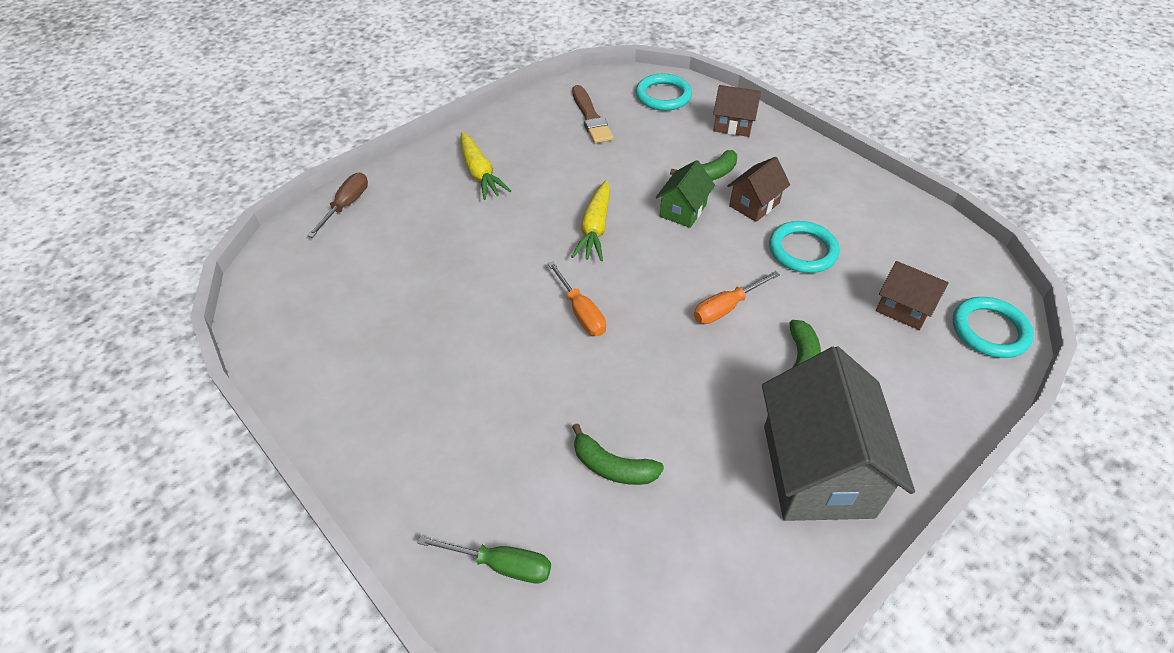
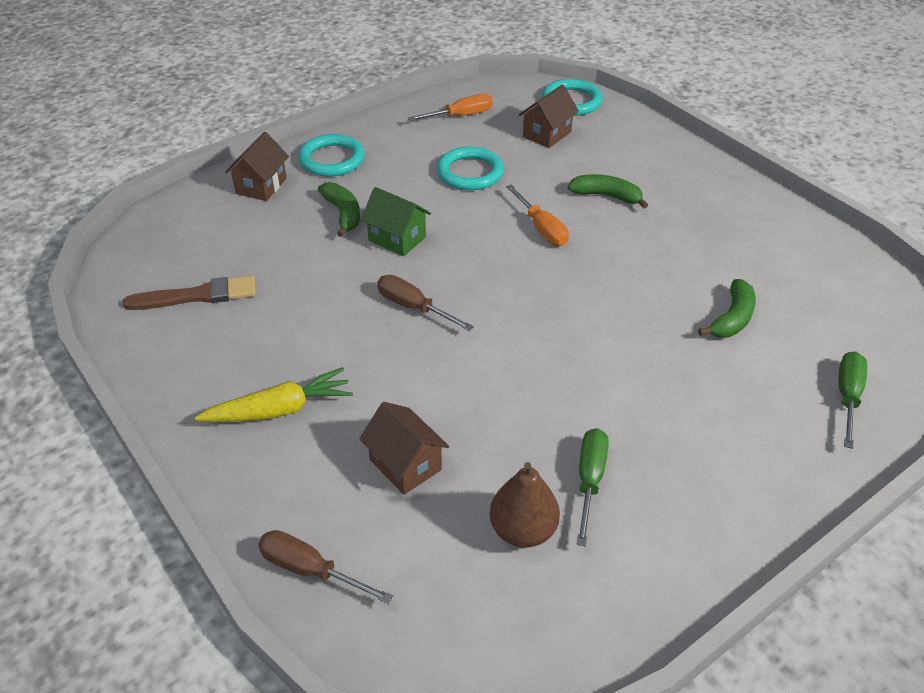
camera: 85 degrees left, 5 degrees down
orange screwdriver [547,261,606,336] -> orange screwdriver moved to [408,94,493,121]
yellow carrot [571,180,610,261] -> brown screwdriver [377,275,474,331]
turquoise ring [636,74,692,111] -> turquoise ring moved to [298,134,365,176]
brown house [727,157,790,222] -> brown house moved to [359,402,449,495]
grey house [762,346,915,521] -> none
none -> brown pear [490,462,560,548]
none -> green screwdriver [576,428,609,546]

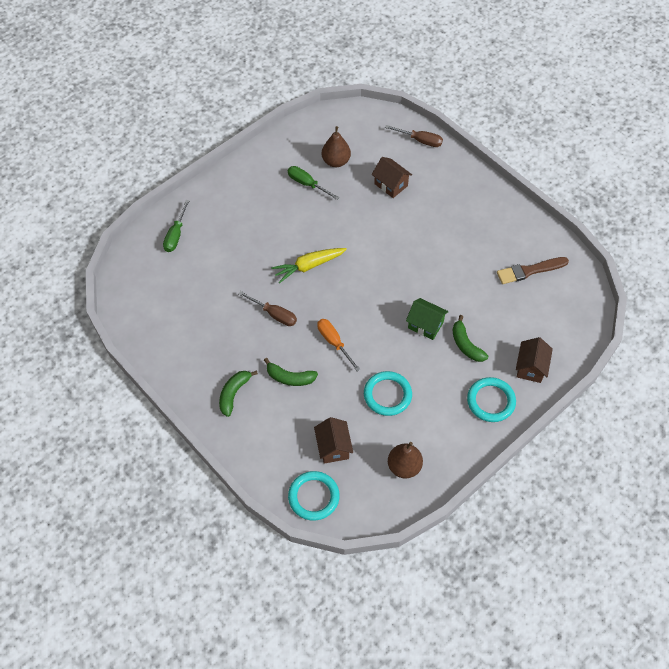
camera: 175 degrees right, 15 degrees up
yellow carrot [195,367,353,422] -> yellow carrot moved to [271,248,347,283]
brown screwdriver [377,275,474,331] -> brown screwdriver moved to [238,291,297,326]
orange screwdriver [408,94,493,121] -> brown pear [388,442,423,478]
brown house [519,84,579,148] -> brown house turned 45 degrees counterclockwise [314,417,353,464]
green screwdriver [576,428,609,546] -> green screwdriver turned 120 degrees clockwise [288,166,340,200]
green banana [698,279,756,337] -> green banana moved to [219,370,258,417]

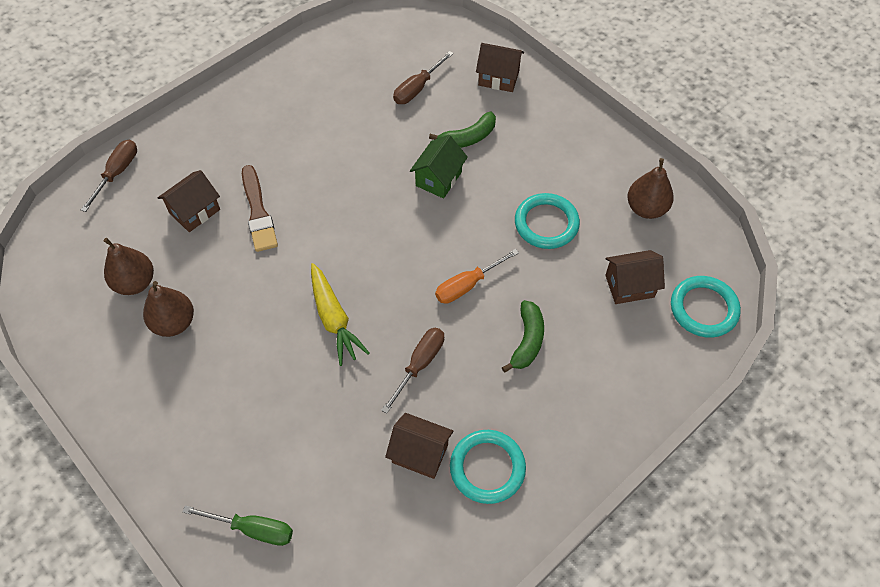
camera: 90 degrees left, 0 degrees up
green banana [219,370,258,417] -> none
green screwdriver [288,166,340,200] -> brown pear [143,281,194,337]
turquoise ring [467,377,516,422] -> turquoise ring moved to [450,430,526,504]
brown brush [497,257,569,284] -> brown brush moved to [242,165,278,252]
none -> brown house [385,413,453,479]
none -> brown screwdriver [393,51,454,104]

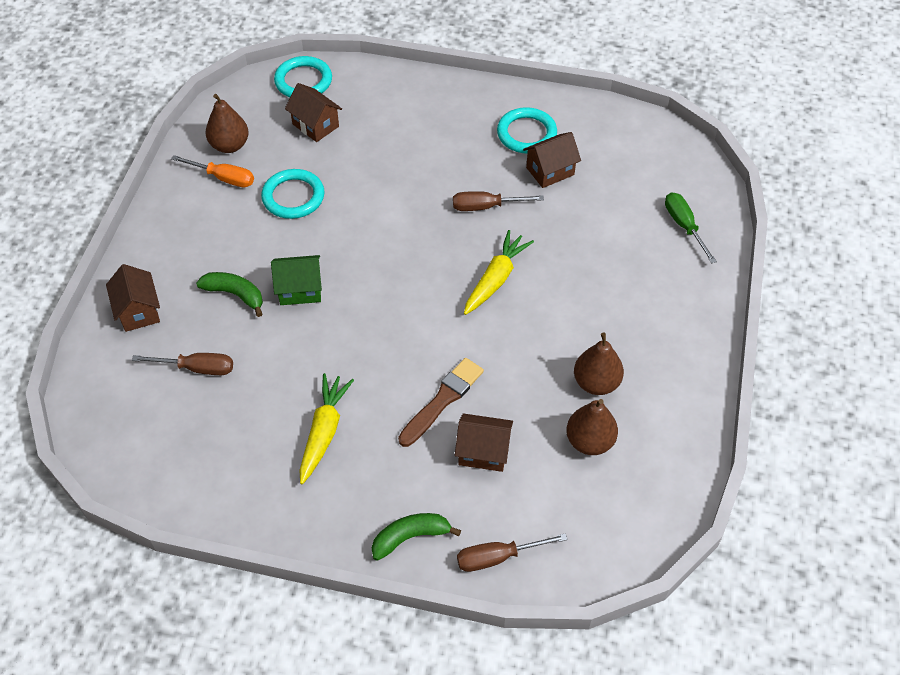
camera: 125 degrees left, 5 degrees down
brown house [385,413,453,479] -> brown house turned 75 degrees clockwise [523,132,581,188]
orange screwdriver [435,249,519,304] -> orange screwdriver moved to [171,155,254,188]
green banana [502,300,544,373] -> green banana moved to [372,513,461,561]
none -> yellow carrot [299,373,354,484]

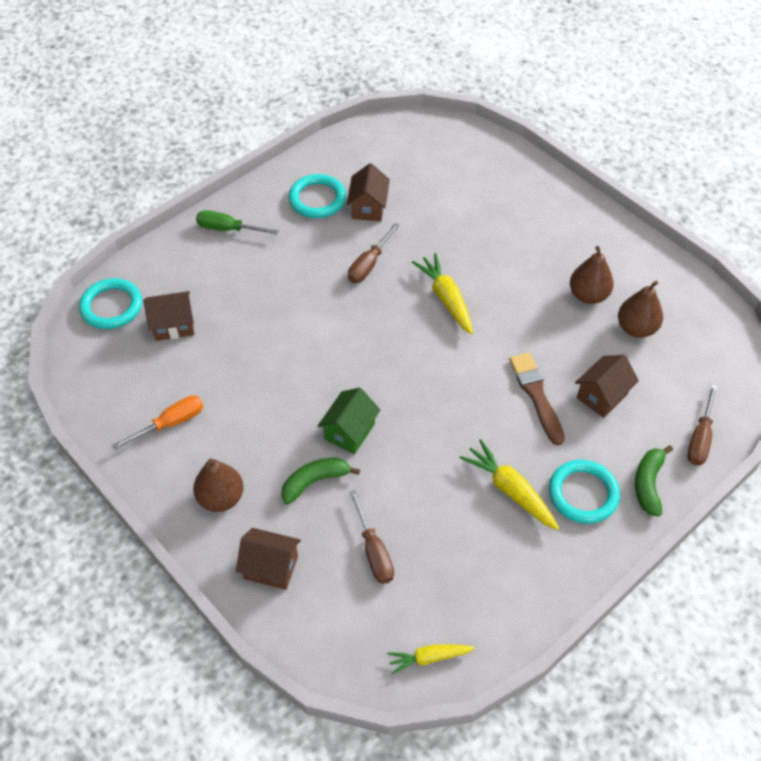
camera: 55 degrees left, 0 degrees up
brown screwdriver [132,353,233,375] -> brown screwdriver turned 120 degrees clockwise [349,490,394,584]
brown pear [206,94,249,153] -> brown pear moved to [193,458,244,512]
turquoise ring [261,169,325,219] -> turquoise ring moved to [549,459,620,524]
green screwdriver [665,192,717,264] -> green screwdriver moved to [196,210,279,235]
none -> yellow carrot [387,644,475,675]

